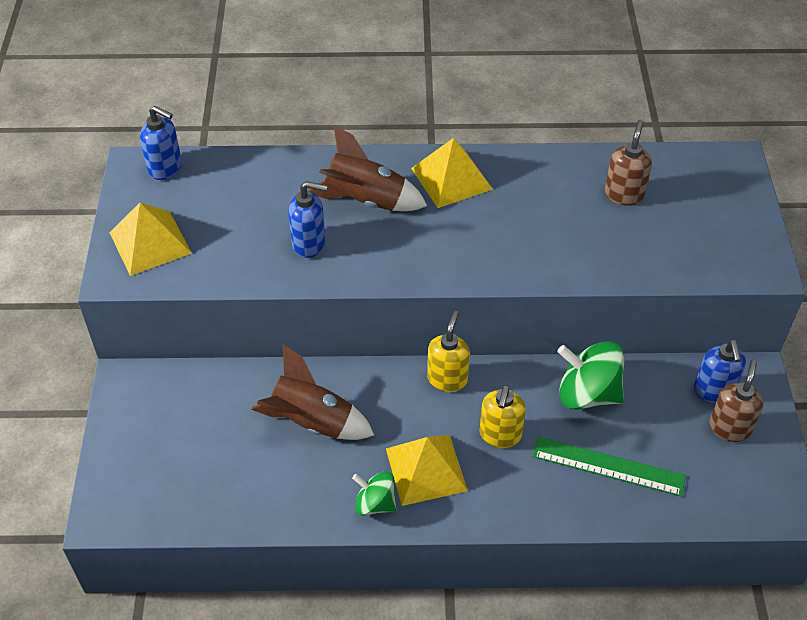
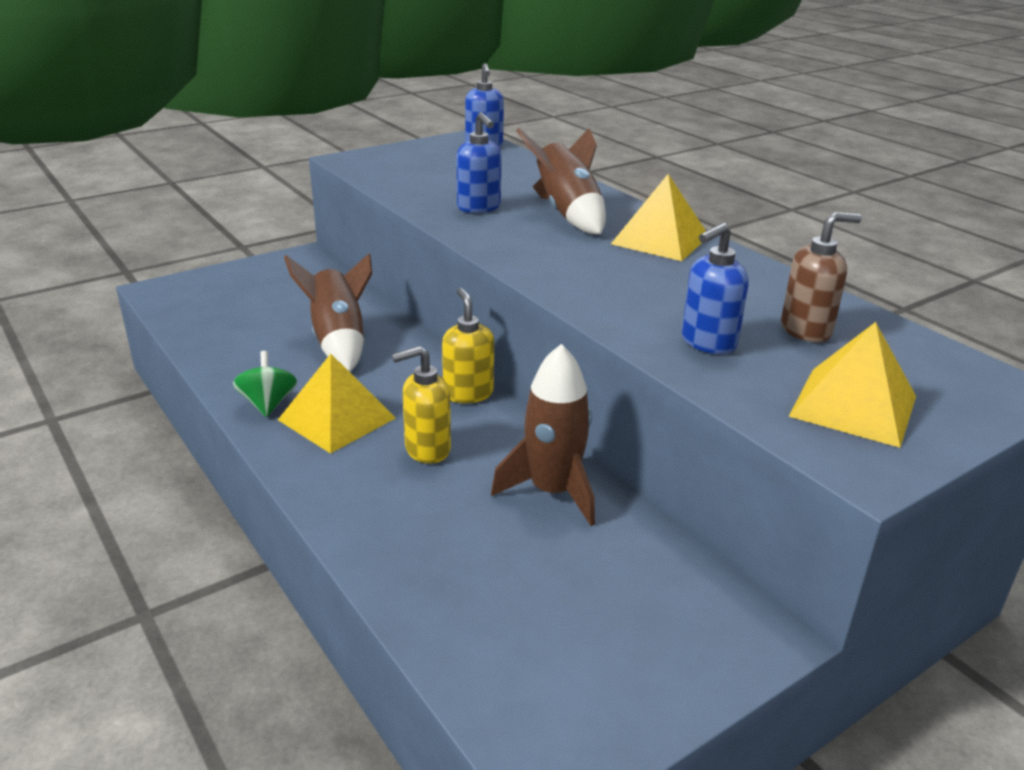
camera: 55 degrees right, 20 degrees down
yellow pyramid [110,203,192,276] -> yellow pyramid moved to [788,322,916,448]
yellow soap dispenser [427,311,470,392] -> yellow soap dispenser turned 90 degrees counterclockwise [442,288,494,403]
green ruler [533,437,686,497] -> none
green spinning top [557,341,624,410] -> brown rocket [491,344,595,526]
blue soap dispenser [694,339,746,403] -> blue soap dispenser moved to [682,223,748,354]
brown soap dispenser [709,360,763,442] -> none

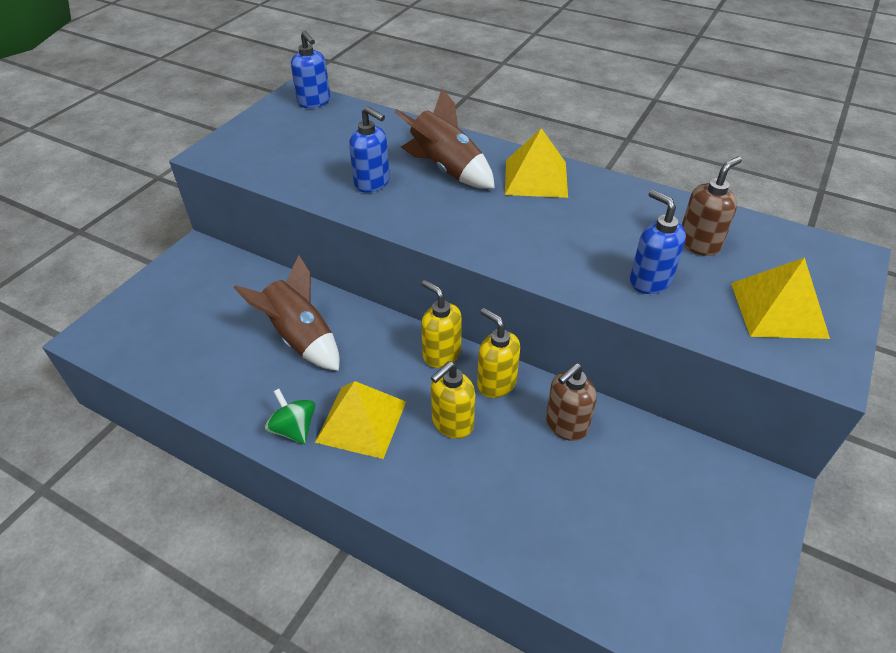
camera: 25 degrees left, 15 degrees up
brown rocket [491,344,595,526] -> brown soap dispenser [546,363,597,441]
blue soap dispenser [682,223,748,354] -> blue soap dispenser turned 120 degrees clockwise [630,190,686,294]
none -> yellow soap dispenser [477,308,520,398]

